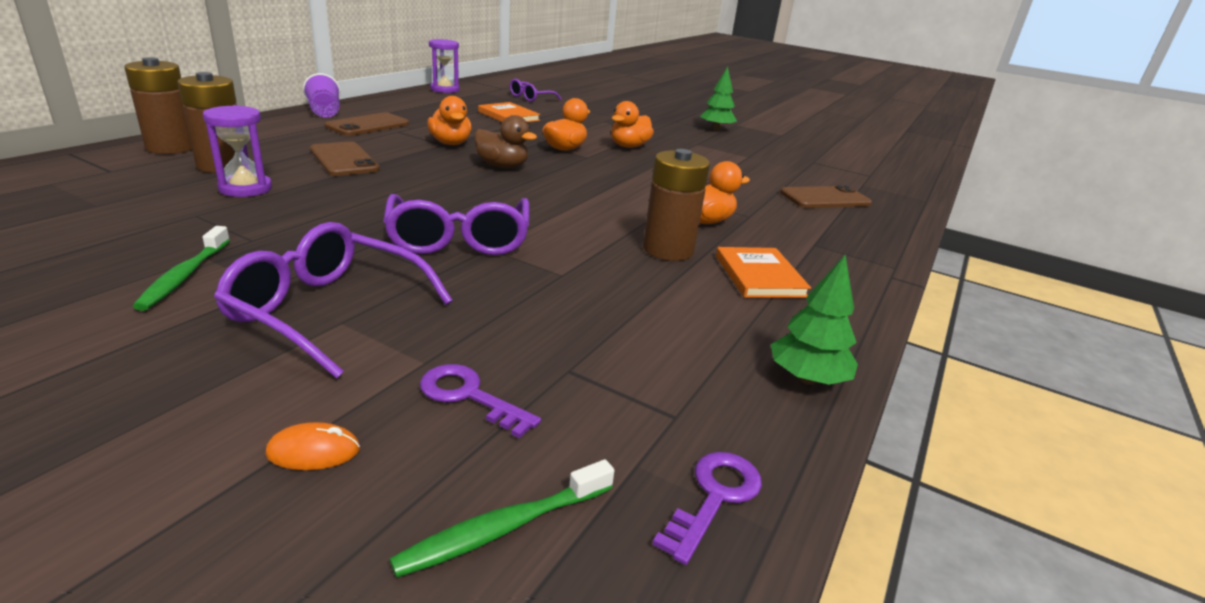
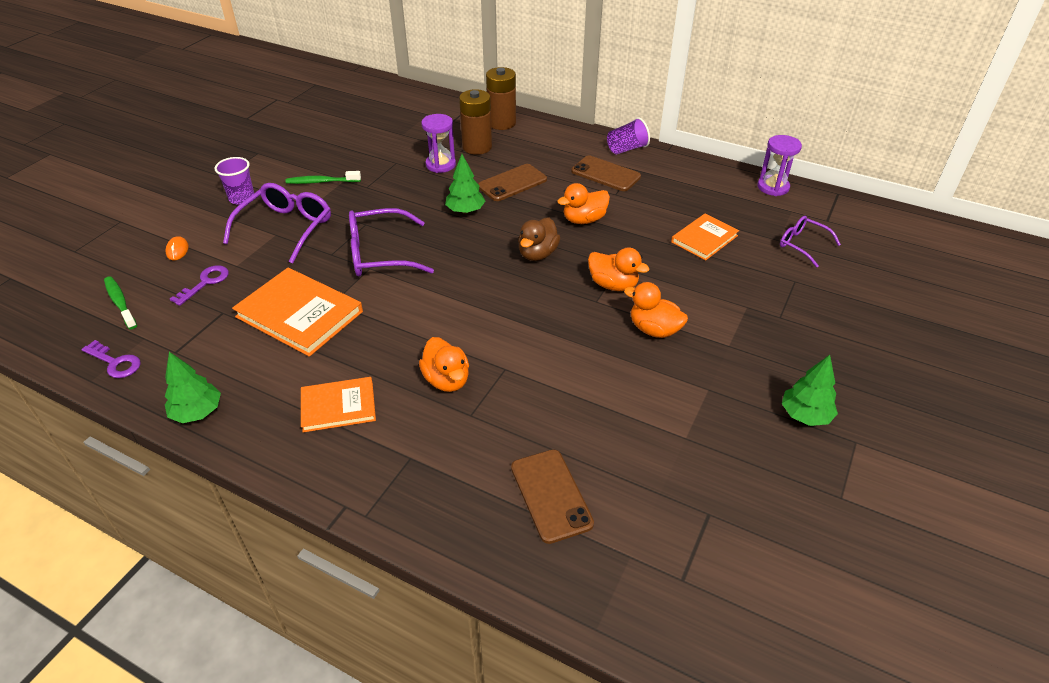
camera: 90 degrees right, 15 degrees up
brown battery [643,149,710,261] -> none
none -> purple cup [214,157,254,205]
none -> orange book [232,268,363,357]
none -> green tree [445,154,485,214]

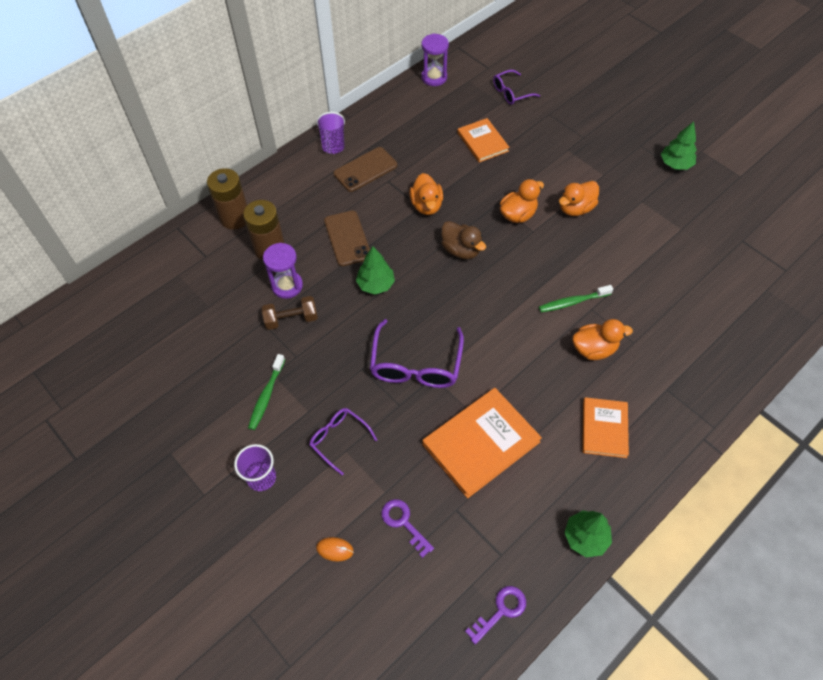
camera: 70 degrees left, 15 degrees up
green toothbrush [104,276,137,329] -> green toothbrush moved to [539,285,613,312]
purple glasses [223,183,331,263] -> purple glasses [309,408,377,475], size x0.59
brown phone [511,449,594,544] -> none
none -> brown dumbbell [262,296,318,330]

